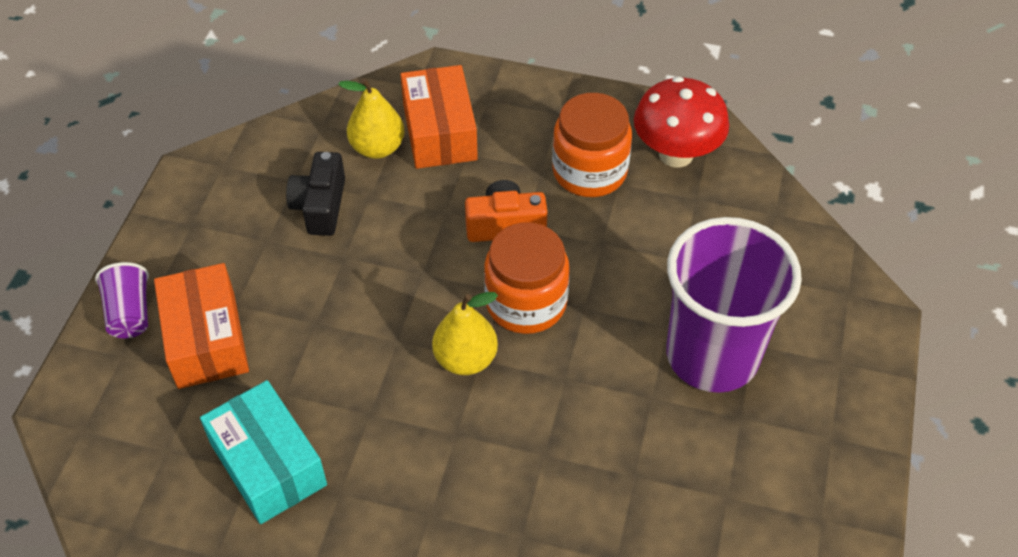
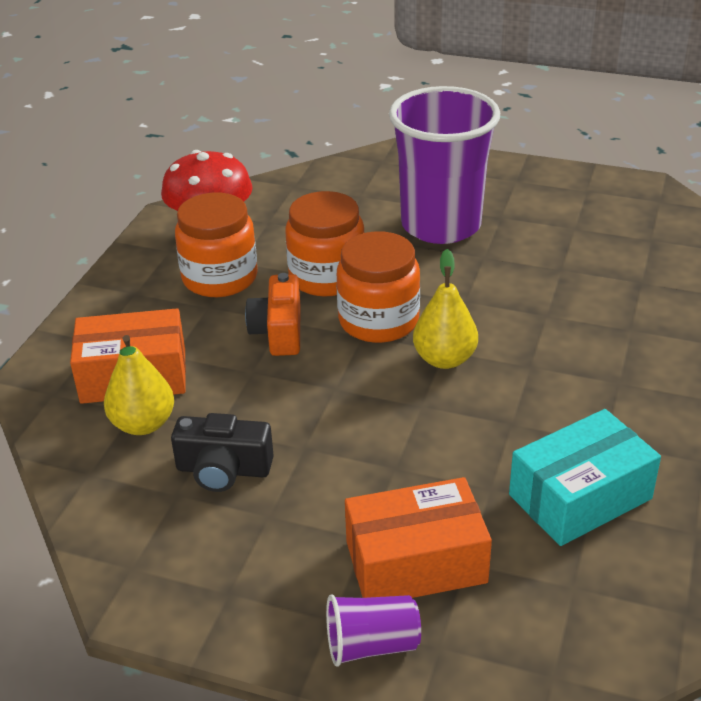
camera: 85 degrees left, 15 degrees down
none -> orange jar [285,191,364,297]

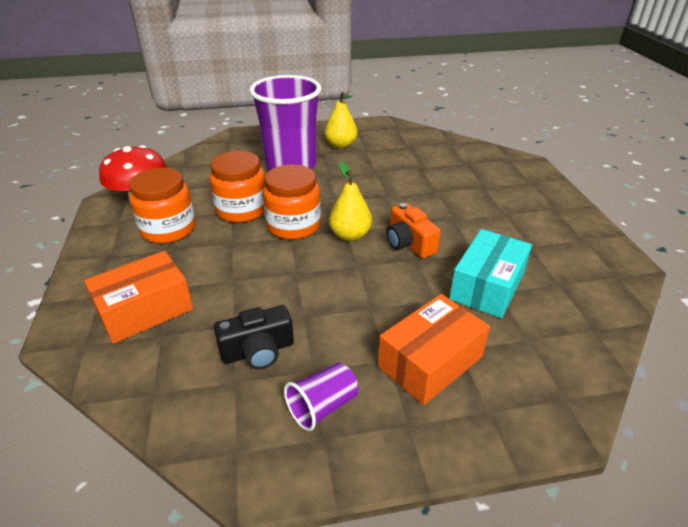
camera: 30 degrees left, 0 degrees up
yellow pear [104,335,174,435] -> yellow pear moved to [325,92,357,149]
orange camera [245,273,300,356] -> orange camera moved to [386,203,441,258]
purple cup [326,594,421,667] -> purple cup moved to [284,363,358,431]

